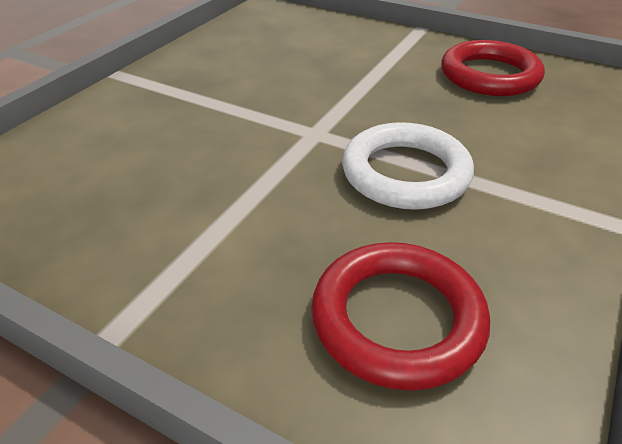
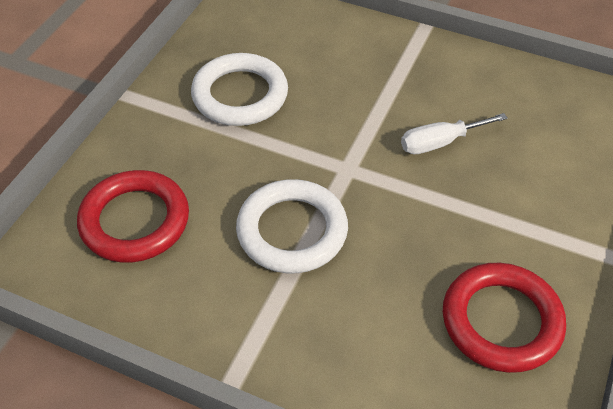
camera: 85 degrees right, 10 degrees up
none -> white ring [191,53,288,126]
none -> white screwdriver [401,113,508,154]

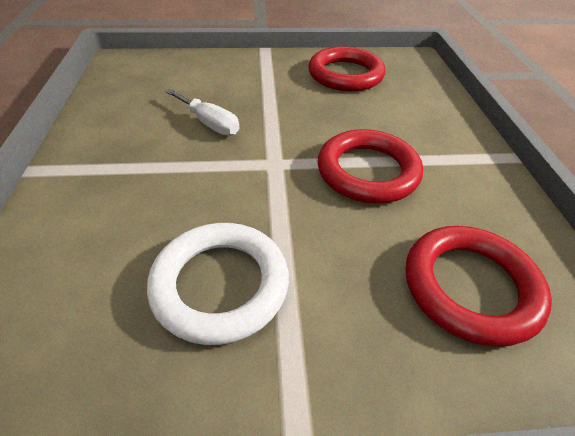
camera: 120 degrees left, 5 degrees down
white ring [236,179,348,273] -> red ring [318,129,423,203]

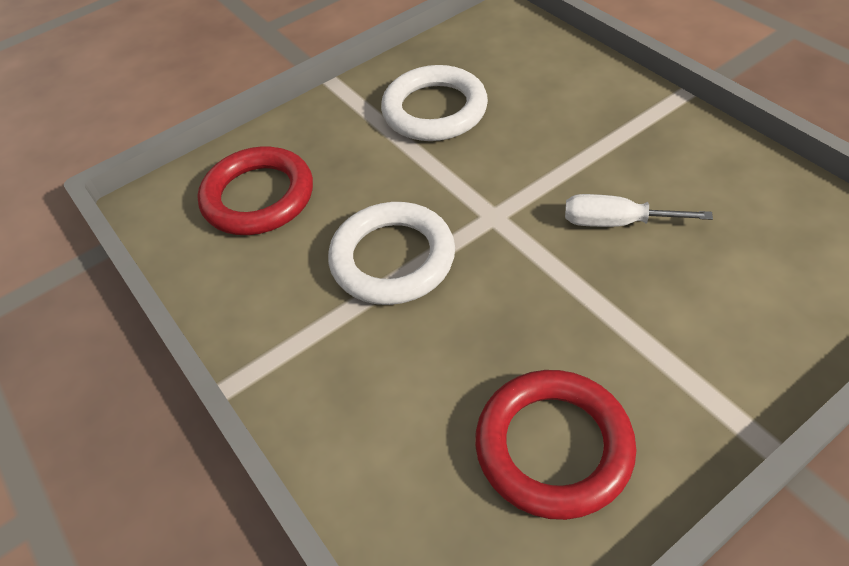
camera: 155 degrees right, 5 degrees up
red ring [318,129,423,203] -> white ring [328,202,455,305]

